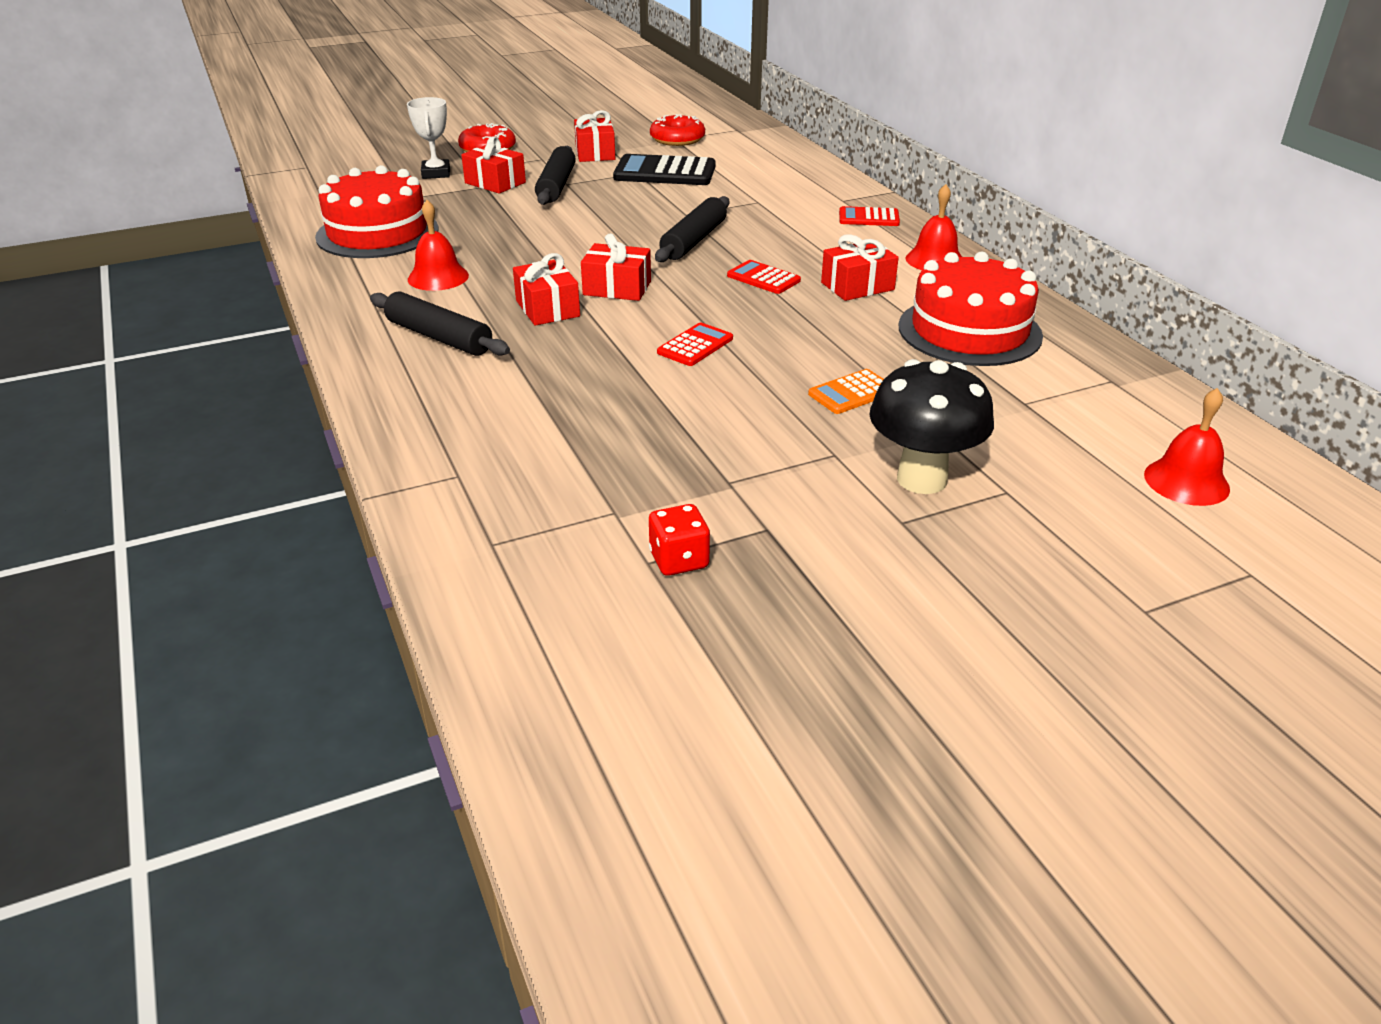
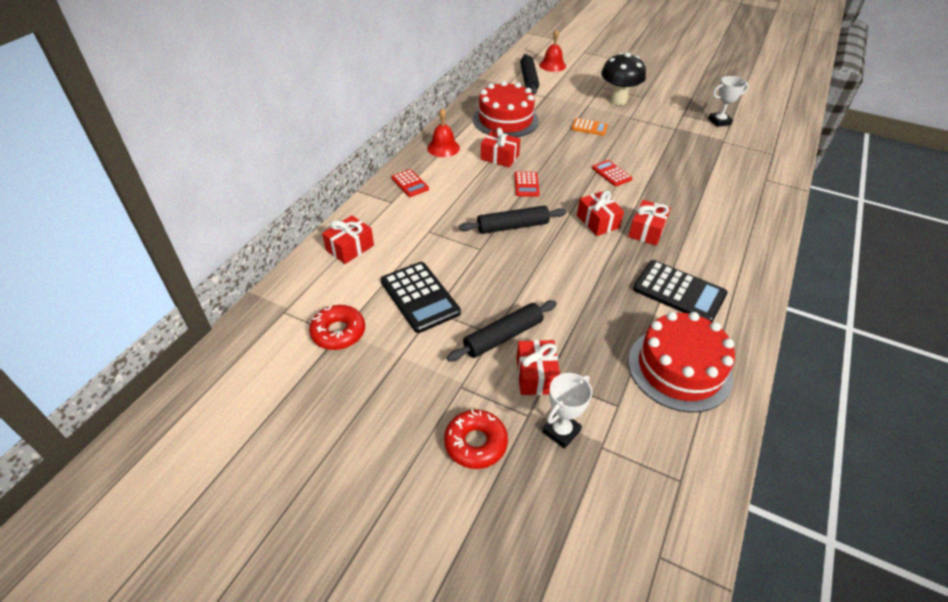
camera: 130 degrees left, 10 degrees up
black rolling pin [370,292,510,356] -> black rolling pin moved to [520,54,539,94]
red bell [408,200,469,291] -> black calculator [633,260,728,322]
red gift [574,110,615,162] -> red gift moved to [322,215,374,264]
red dice [649,504,710,576] -> white trophy [708,76,749,127]
red calculator [657,322,733,366] -> red calculator turned 60 degrees clockwise [592,160,632,186]

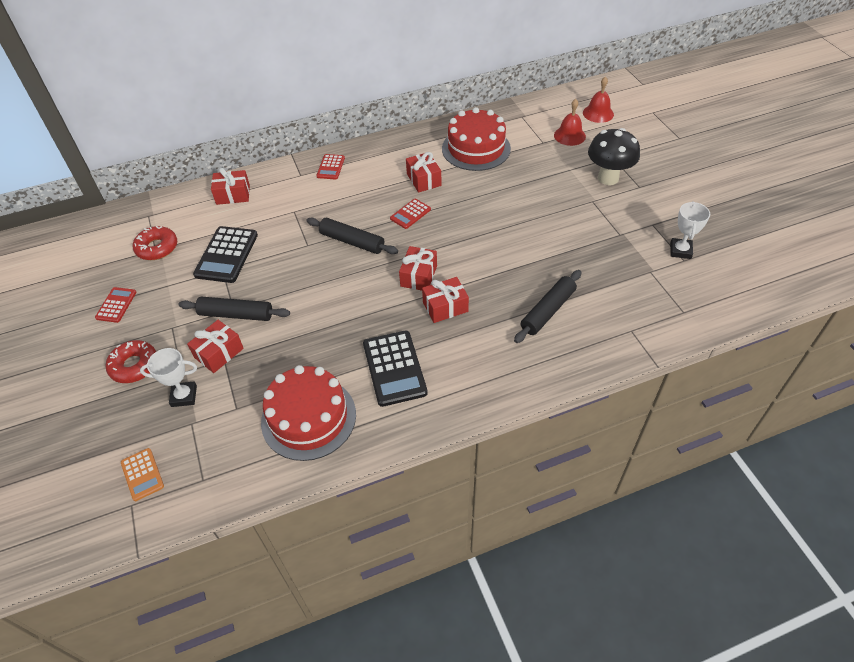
camera: 45 degrees right, 5 degrees up
red bell [427,108,460,157] -> red bell moved to [554,99,586,146]
black rolling pin [520,54,539,94] -> black rolling pin moved to [514,270,582,343]
orange calculator [571,118,608,136] -> orange calculator moved to [121,448,164,501]
red calculator [592,160,632,186] -> red calculator moved to [95,287,136,323]
white trophy [708,76,749,127] -> white trophy turned 75 degrees clockwise [670,201,710,259]

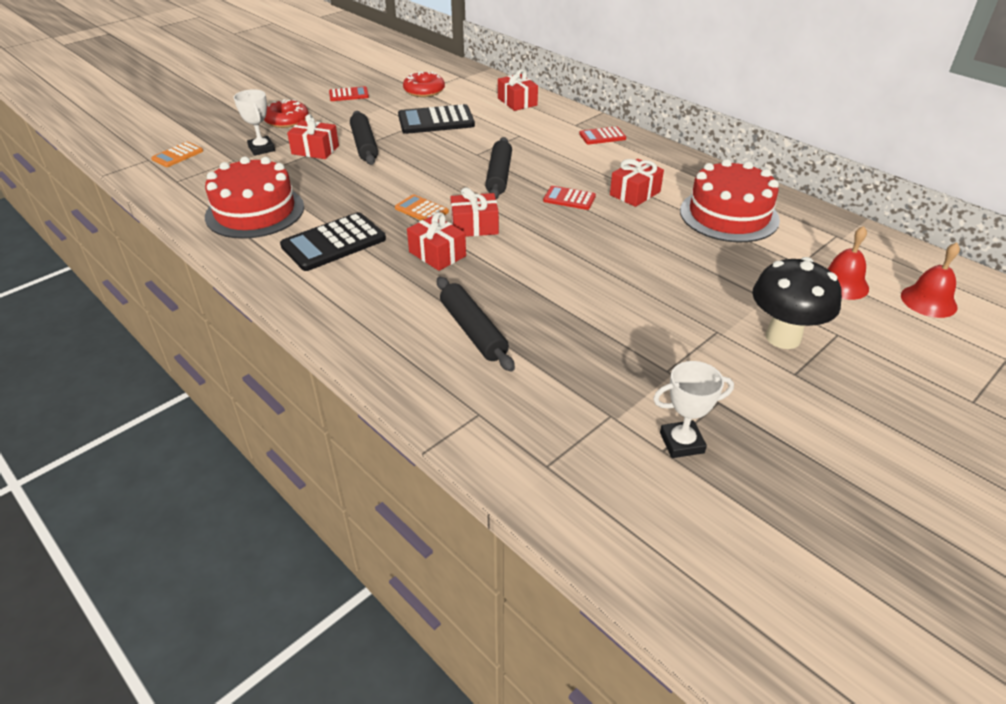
camera: 65 degrees right, 10 degrees down
black rolling pin [514,270,582,343] -> black rolling pin turned 45 degrees clockwise [437,277,515,372]
none -> orange calculator [395,195,449,220]

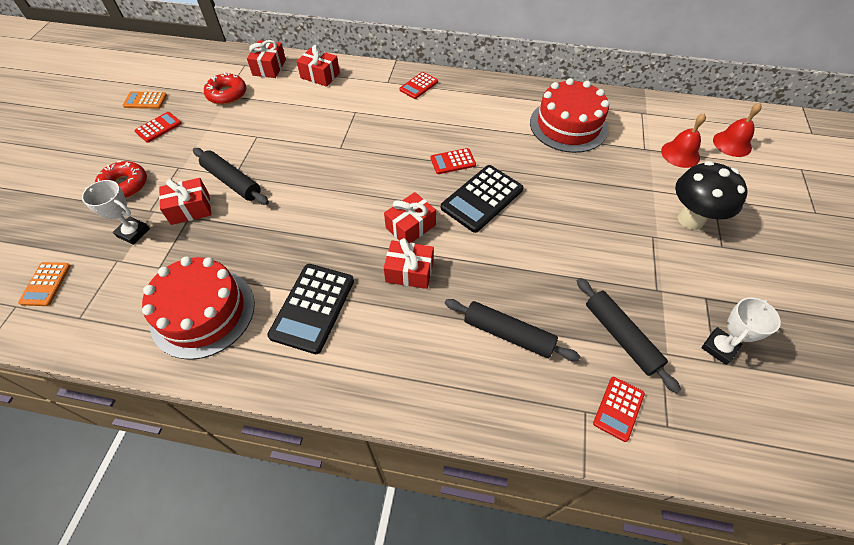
camera: 35 degrees left, 15 degrees up
orange calculator [395,195,449,220] -> orange calculator moved to [123,91,167,109]
black calculator [398,104,475,134] -> black calculator moved to [441,165,524,233]
black rolling pin [485,137,512,199] -> black rolling pin moved to [577,278,681,393]
red gift [610,159,664,207] -> red gift moved to [247,40,286,78]
none -> red calculator [593,377,645,442]

